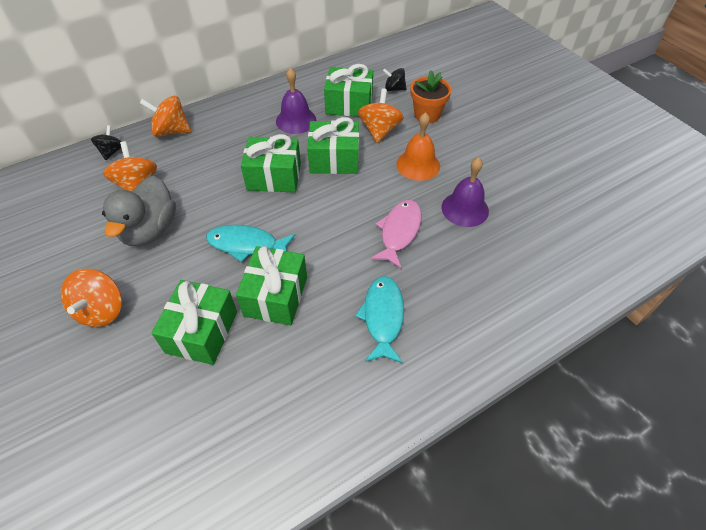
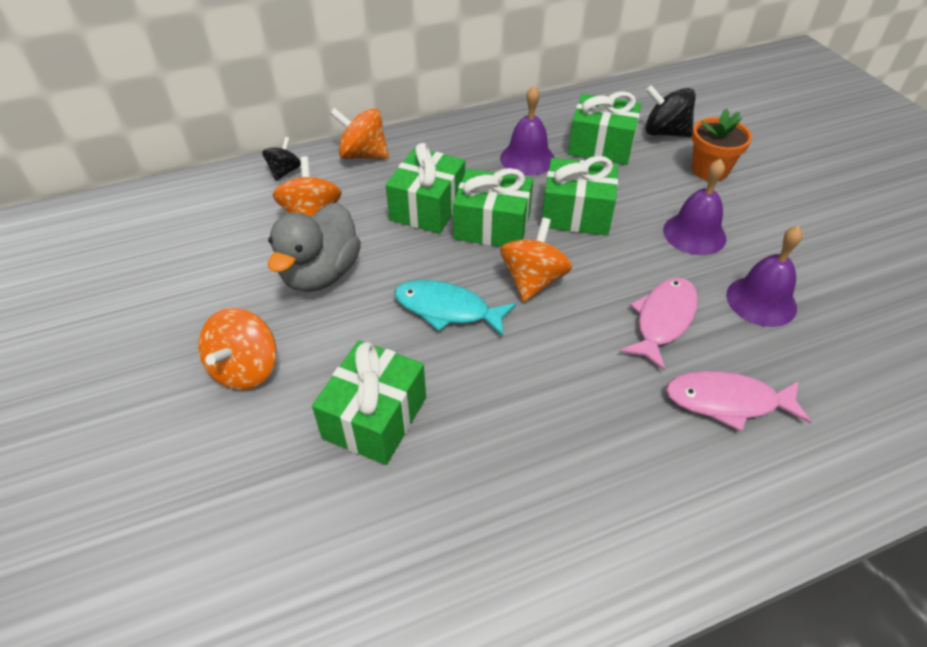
camera: 10 degrees right, 5 degrees down
green gift [236,246,307,325] -> green gift moved to [386,143,465,234]
turquoise fish [355,276,404,363] -> none
orange spinning top [358,89,404,143] -> orange spinning top moved to [500,218,572,302]
black spinning top [383,68,407,91] -> black spinning top [645,85,696,137], size x1.60
orange bell [396,112,440,181] -> purple bell [663,159,726,255]
none -> pink fish [666,371,811,432]

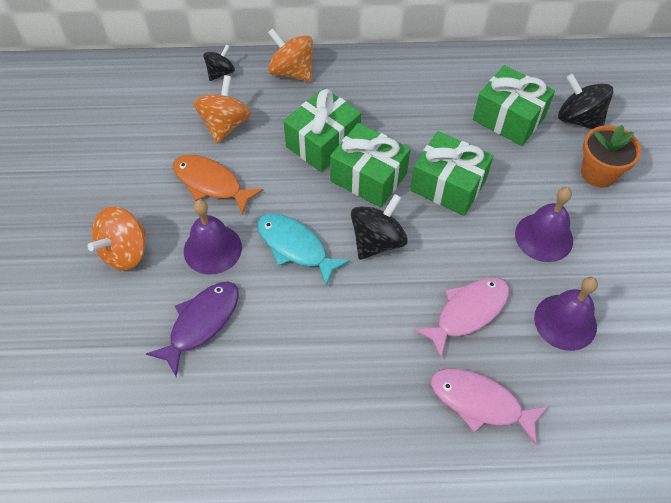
camera: 20 degrees right, 10 degrees up
grey duck [268,203,361,292] -> orange fish [173,155,264,215]
green gift [312,340,426,465] -> purple fish [146,281,239,377]
purple bell [500,86,555,175] -> purple bell moved to [184,199,242,275]
orange spinning top [500,218,572,302] -> black spinning top [351,194,408,260]

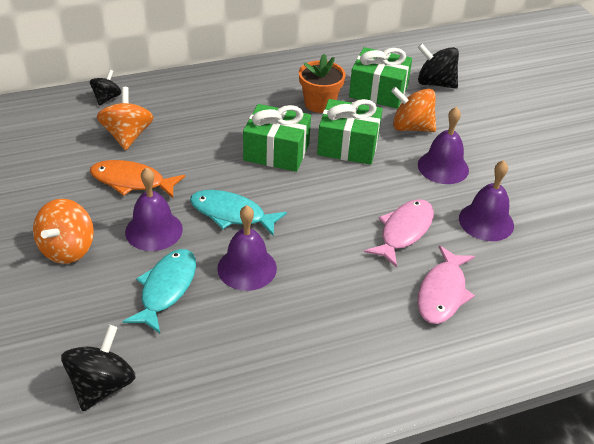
camera: 20 degrees left, 15 degrees down
purple fish [146,281,239,377] -> turquoise fish [123,249,196,333]
orange spinning top [268,28,313,82] -> orange spinning top moved to [391,87,436,132]
green gift [284,88,361,172] -> none
black spinning top [351,194,408,260] -> black spinning top moved to [61,325,136,411]
pink fish [431,369,549,445] -> pink fish turned 75 degrees counterclockwise [418,245,475,324]
orange flower pot [581,125,641,188] -> orange flower pot moved to [299,54,346,113]
none -> purple bell [217,205,277,291]

